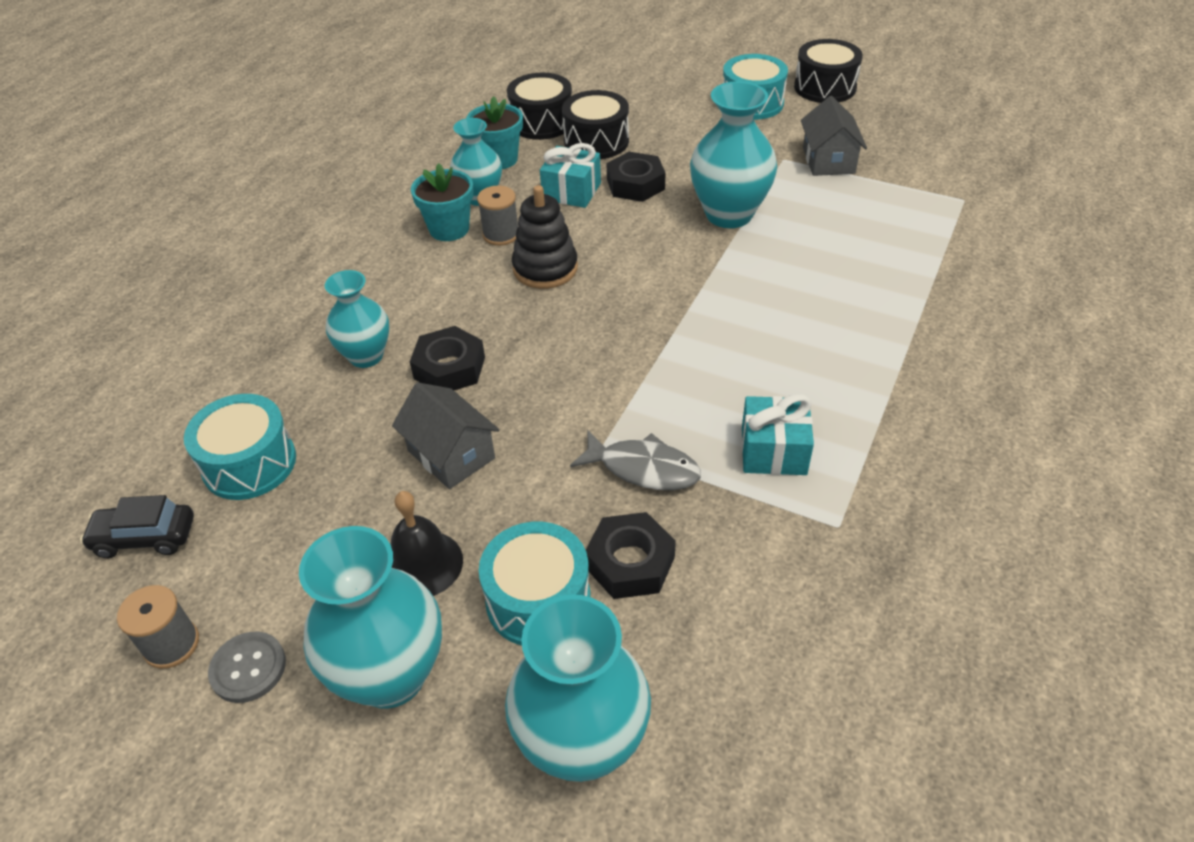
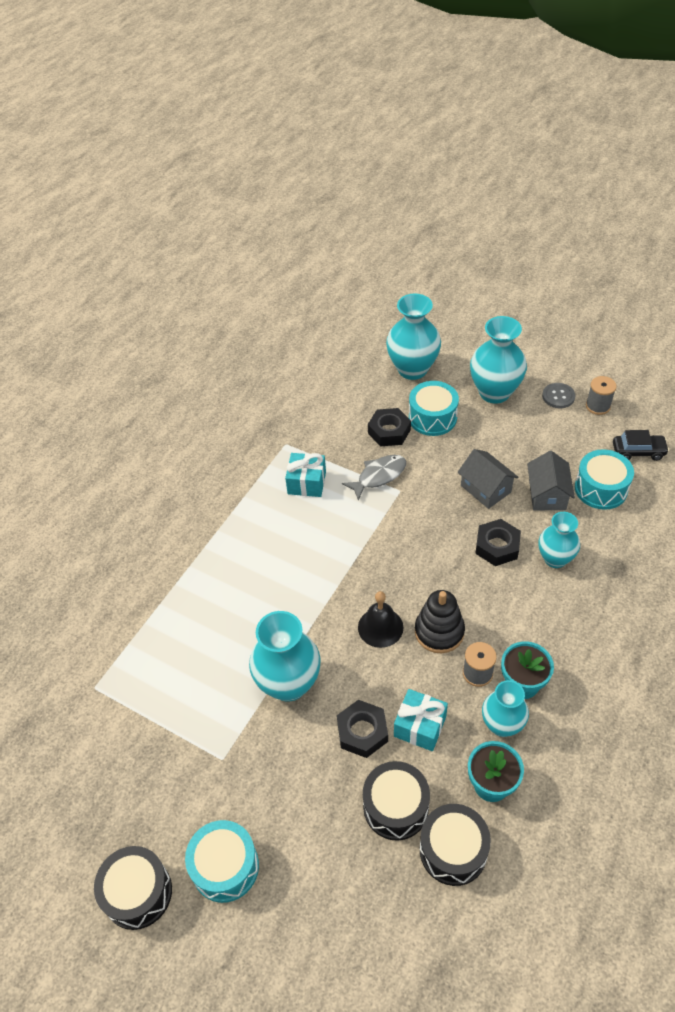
camera: 175 degrees left, 5 degrees up
black bell [391,491,463,596] -> black bell moved to [358,591,403,648]
grey fish [570,430,701,490] -> grey fish turned 120 degrees clockwise [342,455,406,501]
grey house [801,96,867,176] -> grey house moved to [527,451,575,510]

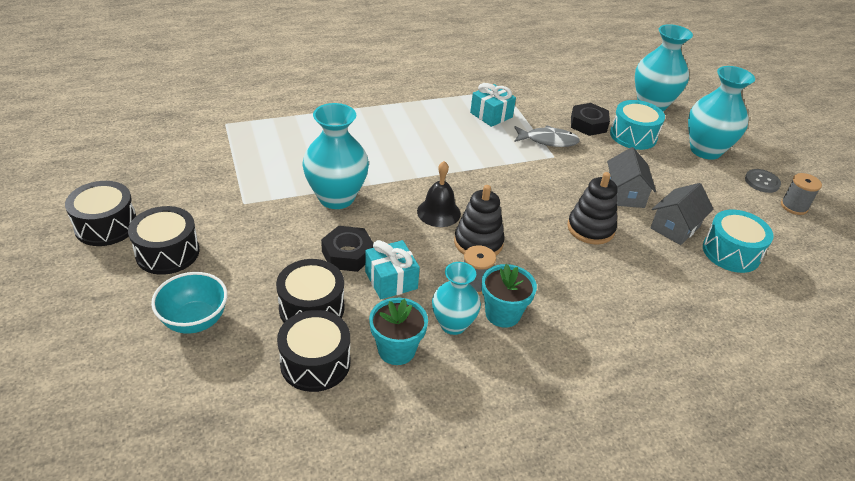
camera: 35 degrees right, 10 degrees down
turquoise drum [185,820,259,903] -> black drum [128,206,200,275]
black nut [475,519,521,566] -> black stacking toy [567,172,617,245]
turquoise vase [539,512,580,568] -> none
black car [613,430,669,461] -> none
none -> turquoise bowl [151,272,228,334]

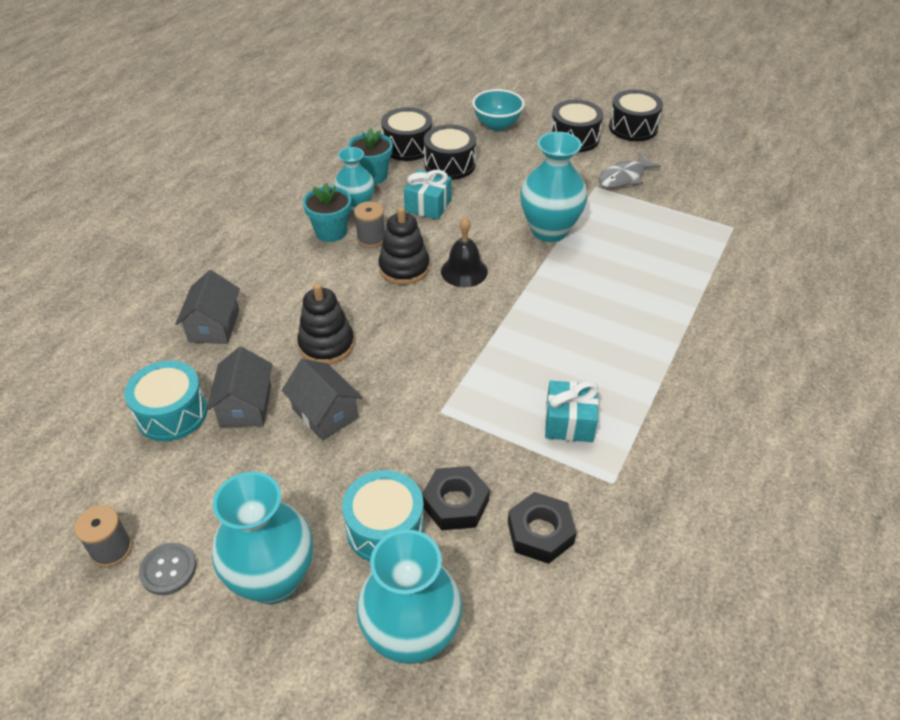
camera: 140 degrees right, 5 degrees up
black nut [321,226,374,272] -> black nut moved to [508,492,577,564]
grey fish [514,125,580,147] -> grey fish moved to [598,153,661,188]
none -> grey house [176,270,240,344]

